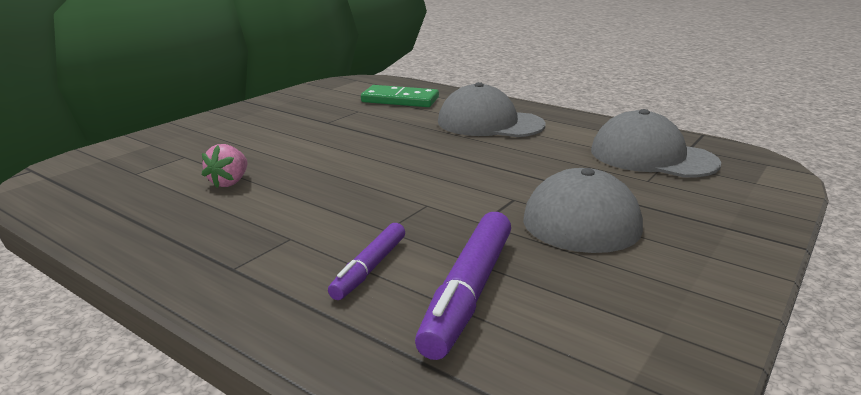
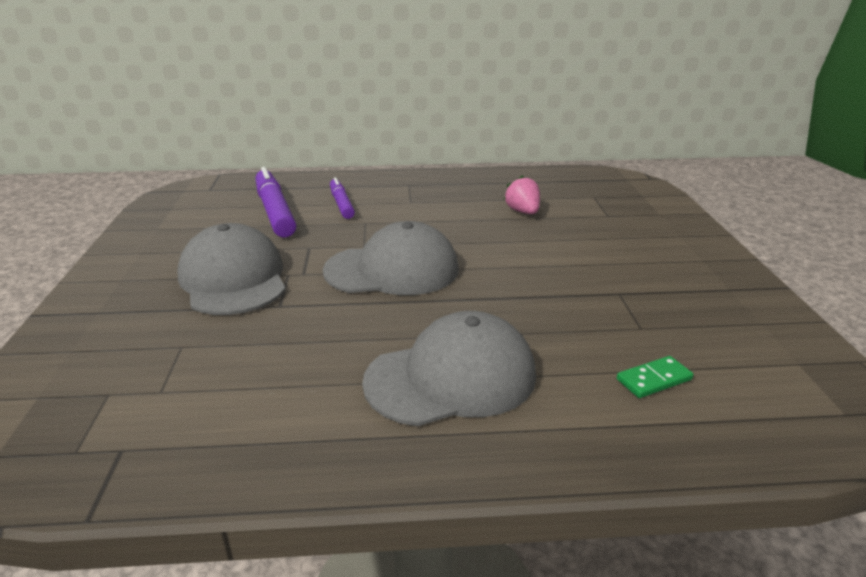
camera: 140 degrees right, 5 degrees up
green domino [361,85,439,107] -> green domino [617,356,694,398], size x0.53
grey cap [591,109,721,178] -> grey cap moved to [323,221,459,295]

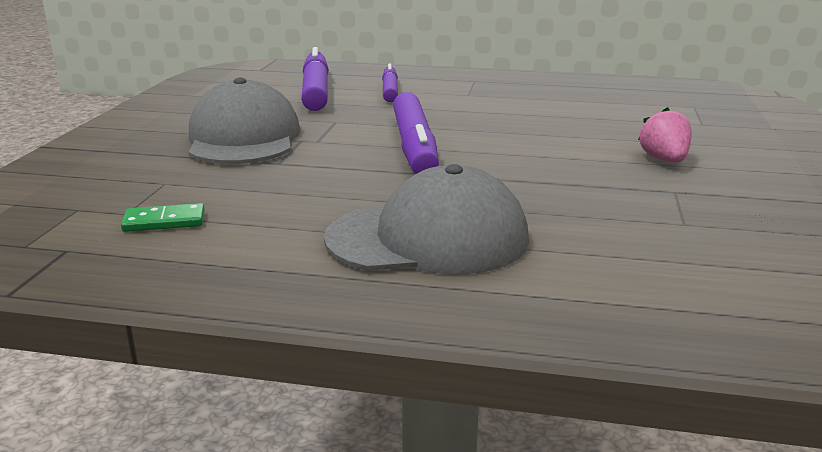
camera: 15 degrees right, 5 degrees down
grey cap [323,221,459,295] -> purple marker [393,92,439,174]
pink strawberry [504,175,540,214] -> pink strawberry moved to [638,107,692,162]
green domino [617,356,694,398] -> green domino moved to [121,203,205,232]

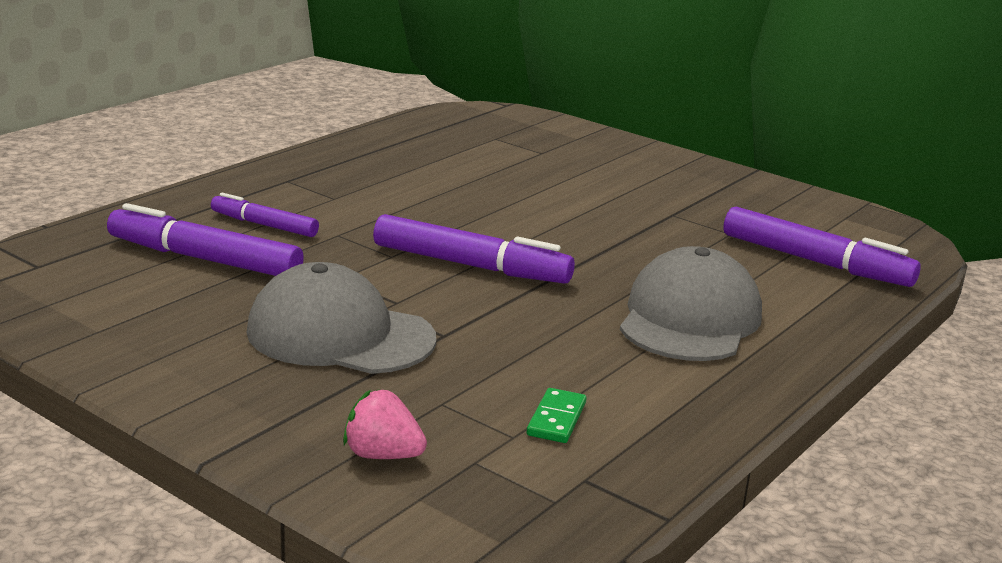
camera: 65 degrees left, 0 degrees up
pink strawberry [638,107,692,162] -> pink strawberry moved to [343,389,427,459]
none -> purple marker [723,206,921,287]

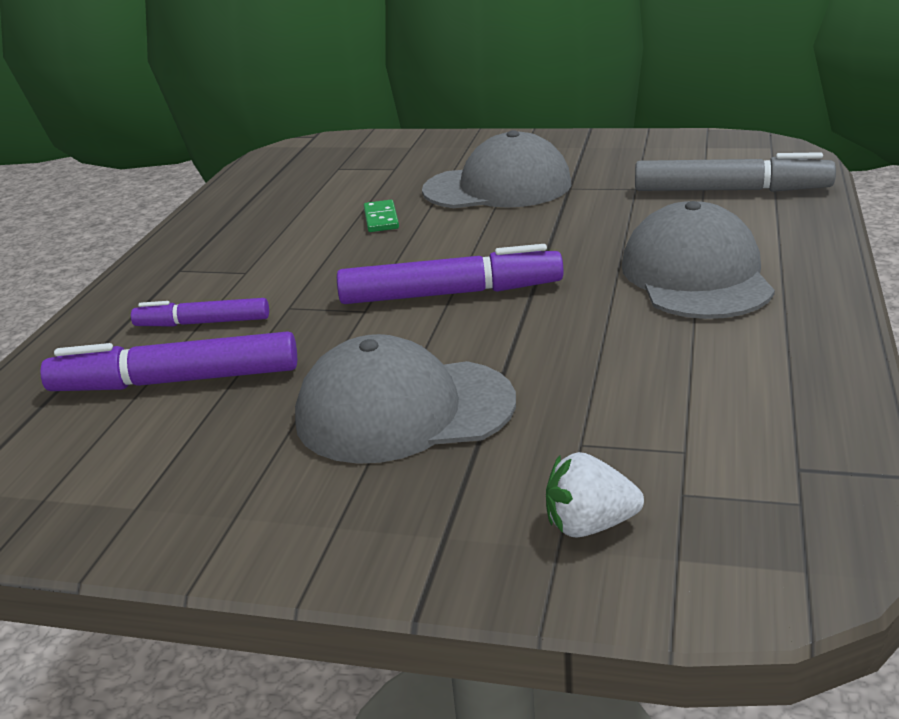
camera: 20 degrees left, 5 degrees up
pink strawberry [343,389,427,459] -> white strawberry [546,452,644,538]
green domino [527,388,586,443] -> green domino moved to [364,200,399,232]
purple marker [723,206,921,287] -> grey marker [635,152,836,192]
none -> grey cap [422,130,571,208]

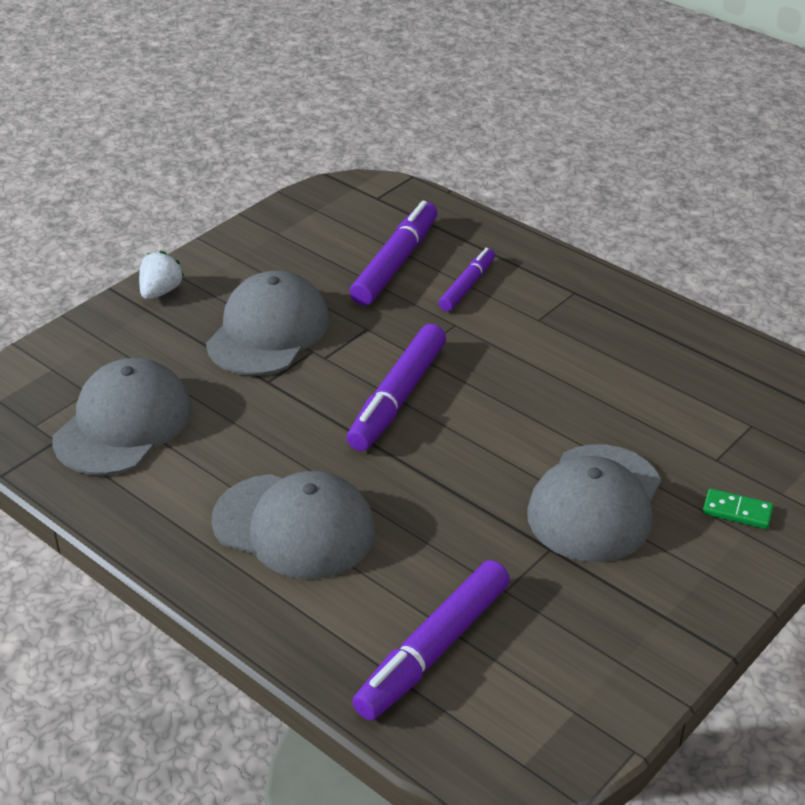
camera: 115 degrees right, 10 degrees up
green domino [364,200,399,232] -> green domino moved to [703,489,773,529]
white strawberry [546,452,644,538] -> white strawberry moved to [139,251,184,299]
grey marker [635,152,836,192] -> purple marker [352,560,510,720]
none -> grey cap [52,358,192,476]

